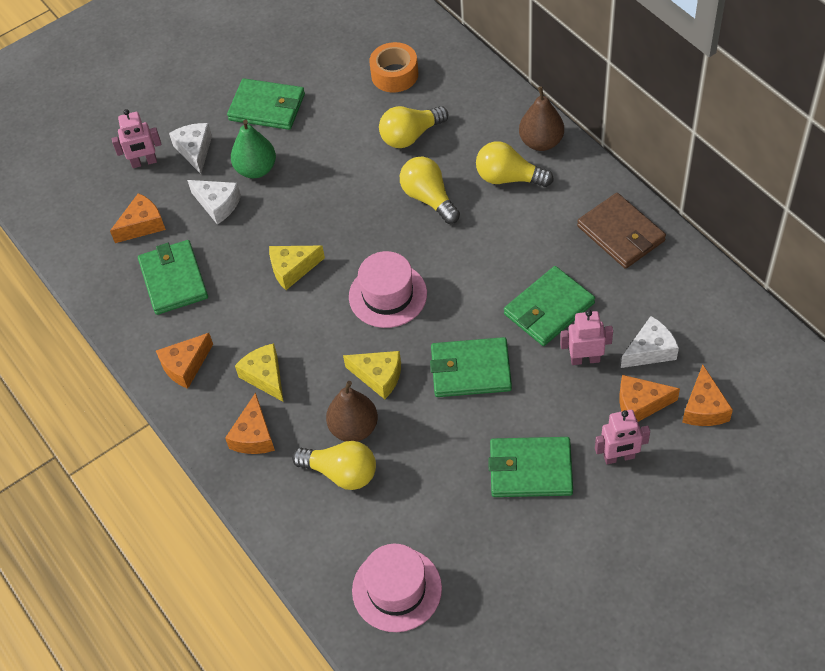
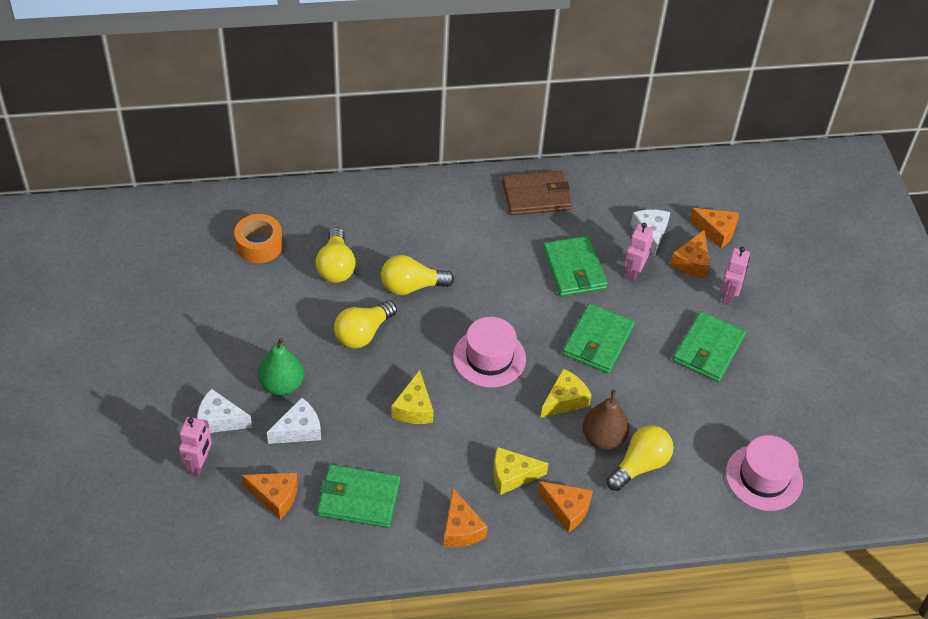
camera: 70 degrees left, 5 degrees down
orange cheese [110,193,166,243] -> orange cheese turned 120 degrees clockwise [241,473,298,519]
green wallet [227,78,305,130] -> none
yellow light bulb [476,141,554,187] -> yellow light bulb moved to [334,301,397,349]
brown pear [519,86,564,151] -> none

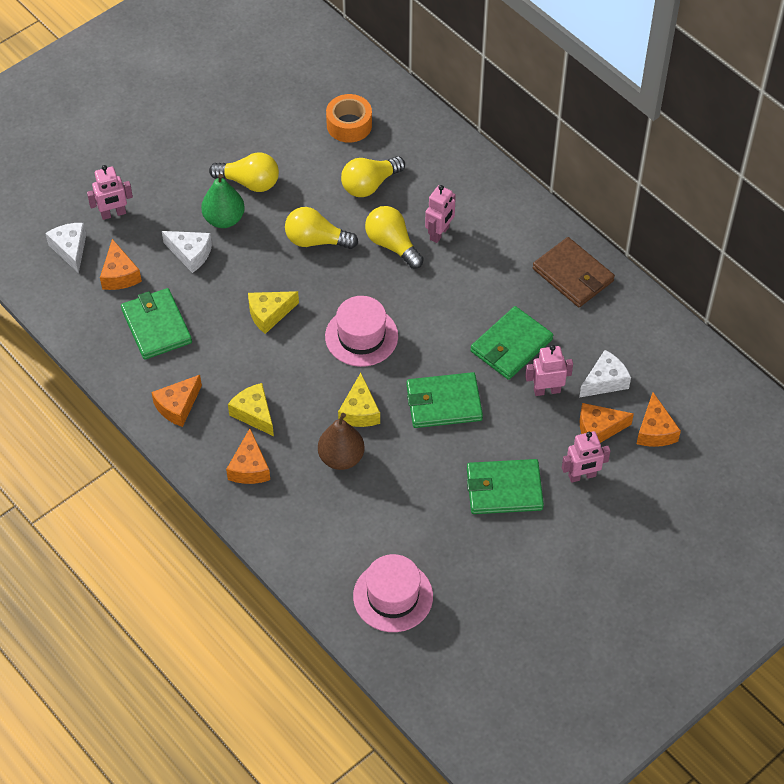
camera: 60 degrees right, 5 degrees up
white cheese [197,389,252,433] -> white cheese moved to [45,223,86,273]
yellow cheese [541,369,592,418] -> yellow cheese turned 75 degrees clockwise [338,373,380,427]
yellow light bulb [606,425,674,491] -> yellow light bulb moved to [209,152,279,192]
none -> pink robot [425,185,456,243]

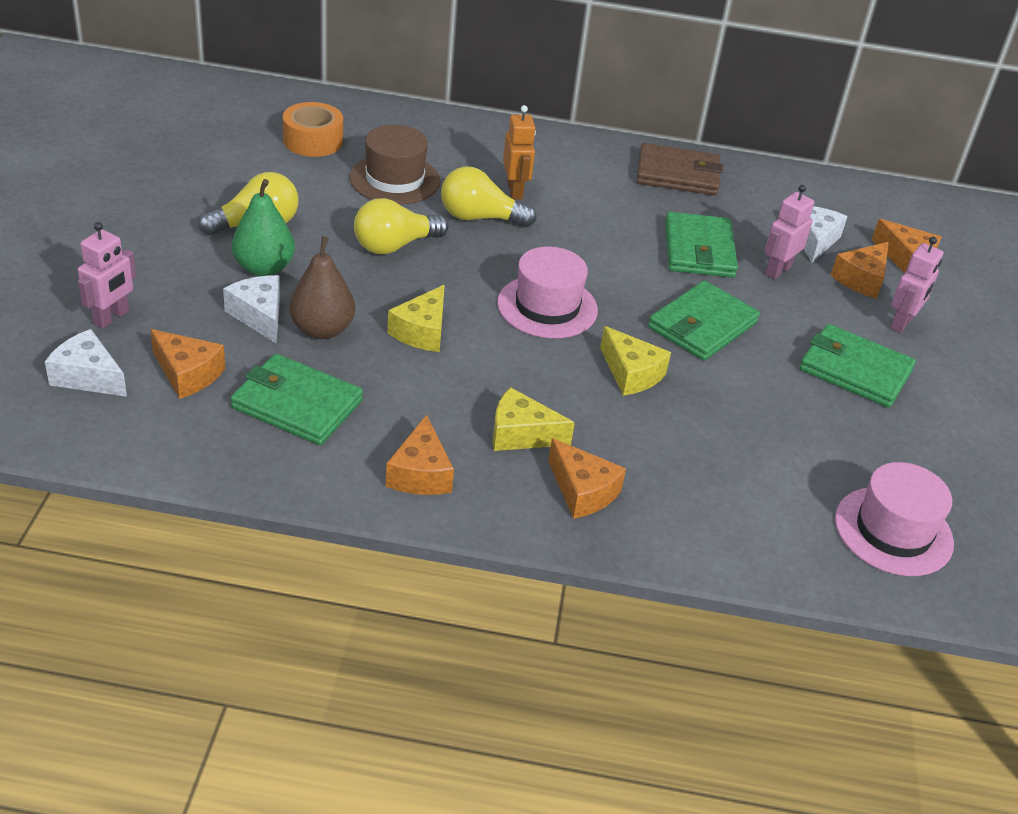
camera: 45 degrees left, 15 degrees down
white cheese [162,231,212,273] -> white cheese turned 105 degrees counterclockwise [223,275,280,343]
brown pear [318,413,365,470] -> brown pear moved to [289,236,355,339]
yellow light bulb [341,156,405,197] -> brown hat [349,125,440,204]
pink robot [425,185,456,243] -> orange robot [503,105,536,199]
green wallet [467,459,544,514] -> green wallet turned 75 degrees clockwise [799,324,916,408]

